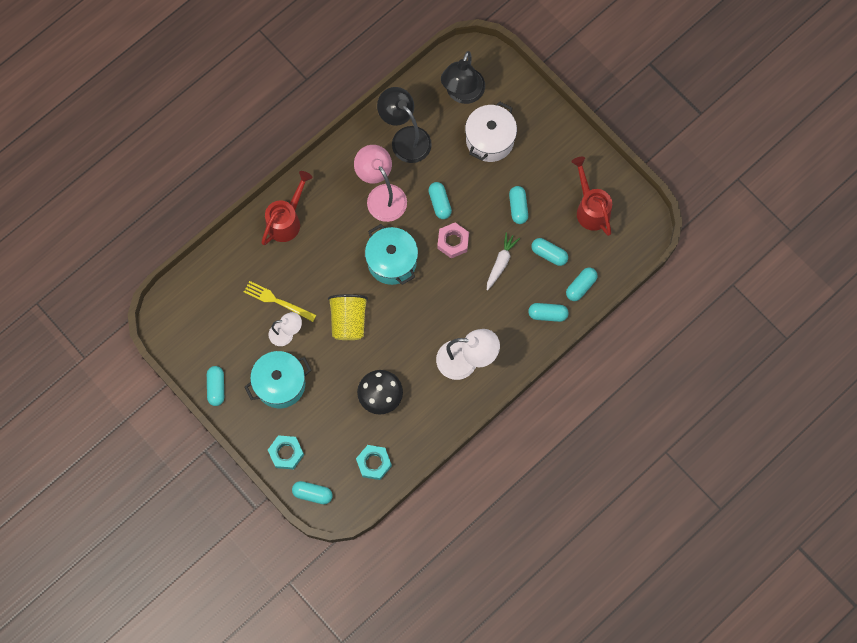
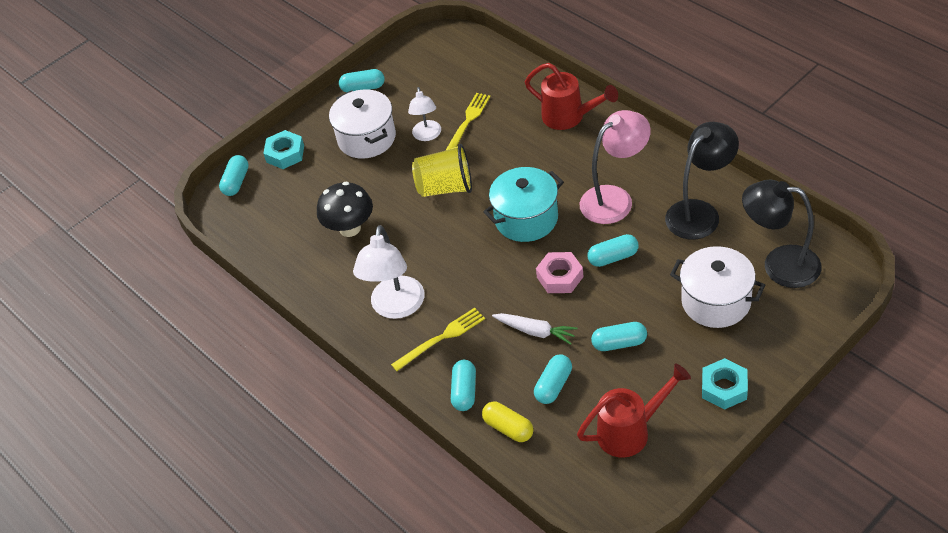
camera: 95 degrees right, 25 degrees down
turquoise pot [245,351,311,408] -> white pot [329,89,396,159]
turquoise nut [356,445,392,480] -> turquoise nut moved to [702,358,748,410]
turquoise capsule [566,268,598,301] -> yellow capsule [482,402,534,442]
none -> yellow fork [391,308,485,371]

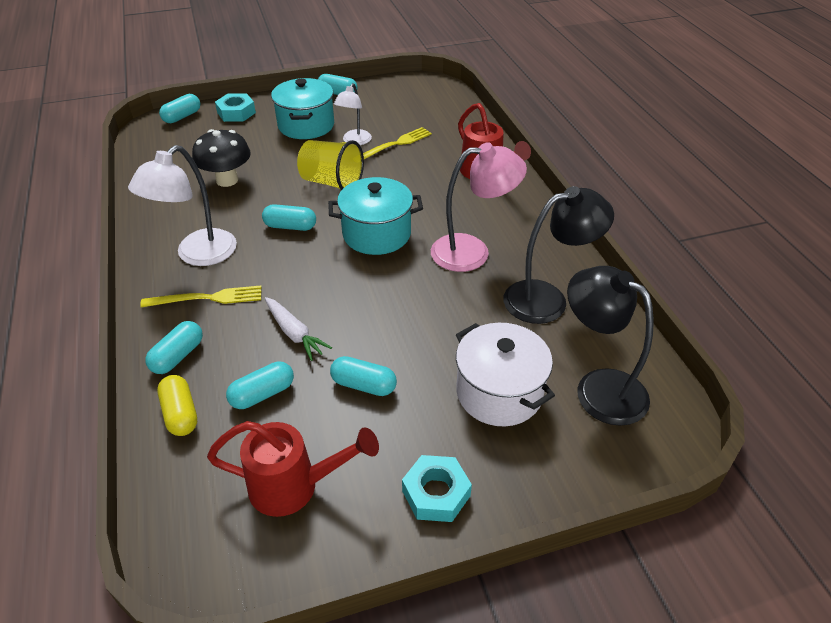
camera: 20 degrees right, 5 degrees down
white pot [329,89,396,159] -> turquoise pot [271,78,334,139]
pink nut [536,252,584,293] -> none
turquoise capsule [587,234,639,267] -> turquoise capsule moved to [262,204,316,231]

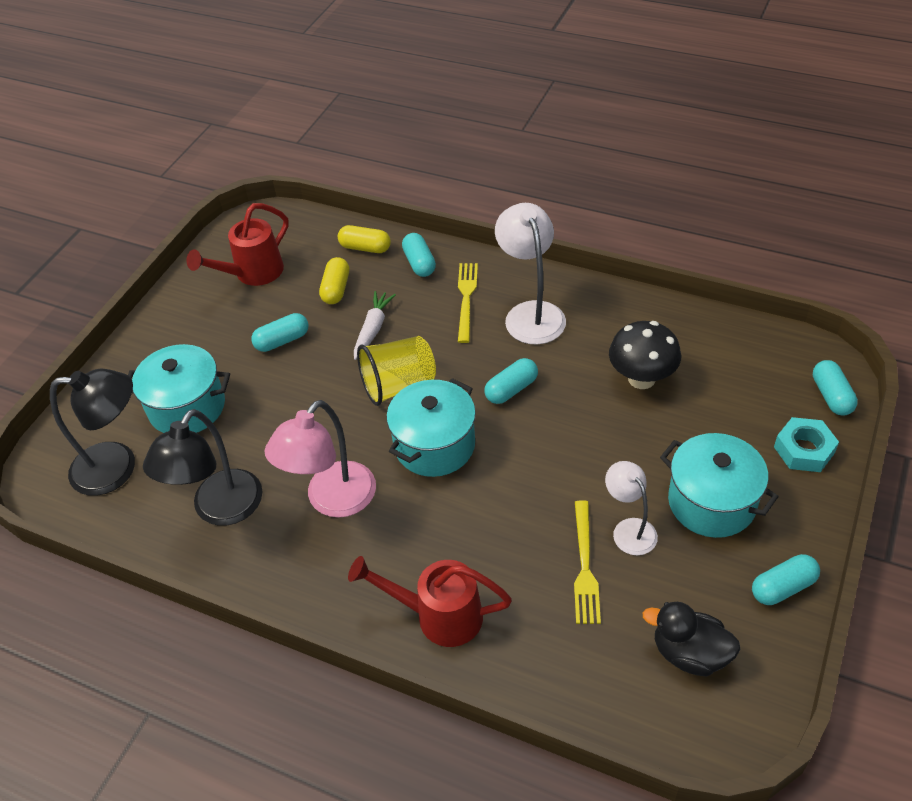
camera: 135 degrees right, 5 degrees up
yellow fork [140,286,261,308] -> yellow fork turned 150 degrees clockwise [458,263,478,343]
turquoise capsule [226,362,294,409] -> yellow capsule [319,257,349,304]
white carrot [265,297,332,361] -> white carrot turned 105 degrees clockwise [354,291,396,360]
yellow cup [297,140,364,190] -> yellow cup moved to [357,336,436,406]
turquoise nut [402,455,472,522] -> none
white pot [456,323,555,426] -> turquoise pot [128,344,230,433]
none -> black duck [643,602,741,676]

